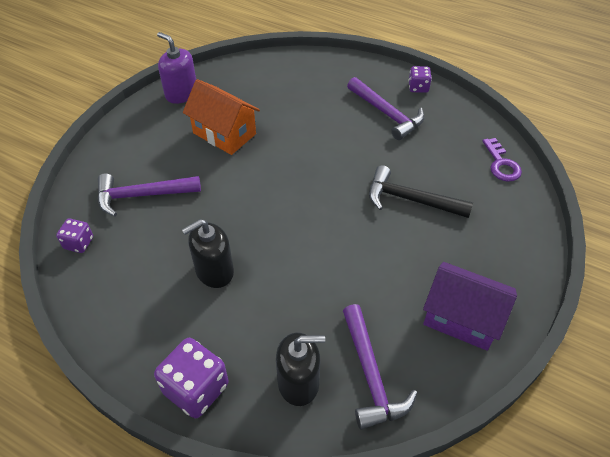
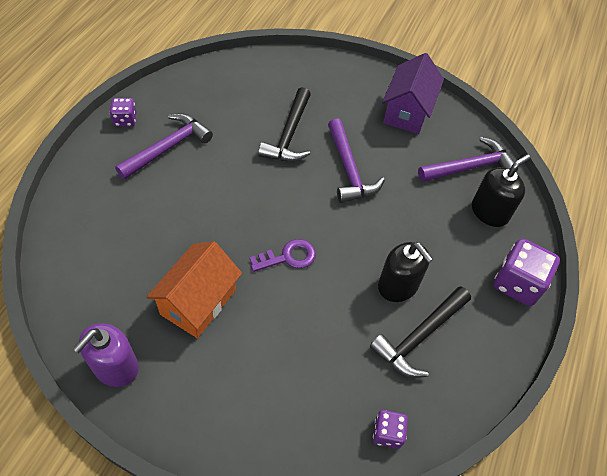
camera: 100 degrees left, 5 degrees up
purple hammer [97,173,201,217] -> purple hammer moved to [328,118,385,203]
black soap dispenser [276,332,325,406] -> black soap dispenser turned 60 degrees clockwise [472,154,530,227]
purple key [482,138,522,182] -> purple key moved to [250,239,316,272]
none -> black hammer [370,286,471,378]

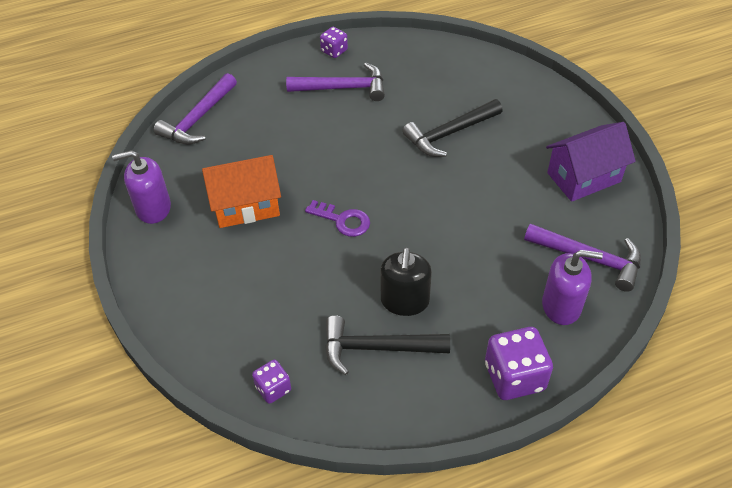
camera: 50 degrees right, 5 degrees down
purple hammer [328,118,385,203] -> purple hammer moved to [154,73,237,144]
black soap dispenser [472,154,530,227] -> purple soap dispenser [542,250,603,325]

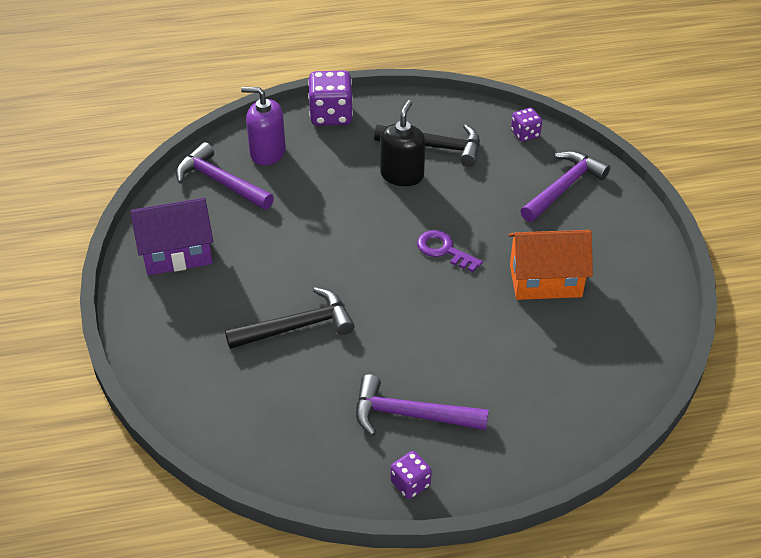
camera: 170 degrees left, 5 degrees down
purple soap dispenser [112,150,171,224] -> none
purple hammer [154,73,237,144] -> purple hammer moved to [521,151,610,222]

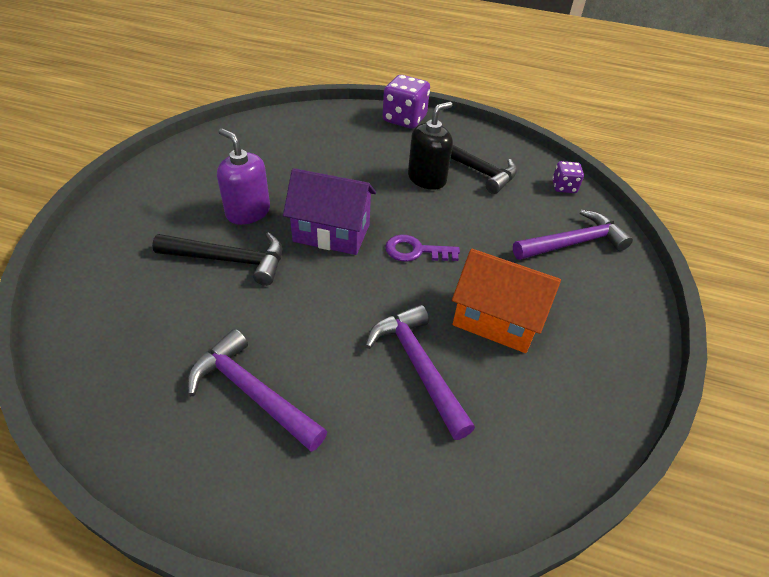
camera: 25 degrees right, 0 degrees up
purple house [130,198,213,275] -> purple house moved to [283,168,376,255]
purple hammer [176,142,274,210] -> purple hammer moved to [365,304,475,440]
purple soap dispenser [241,87,286,165] -> purple soap dispenser moved to [217,128,270,225]
purple dice [391,451,432,499] -> none
purple key [417,230,483,272] -> purple key turned 60 degrees counterclockwise [385,235,460,262]

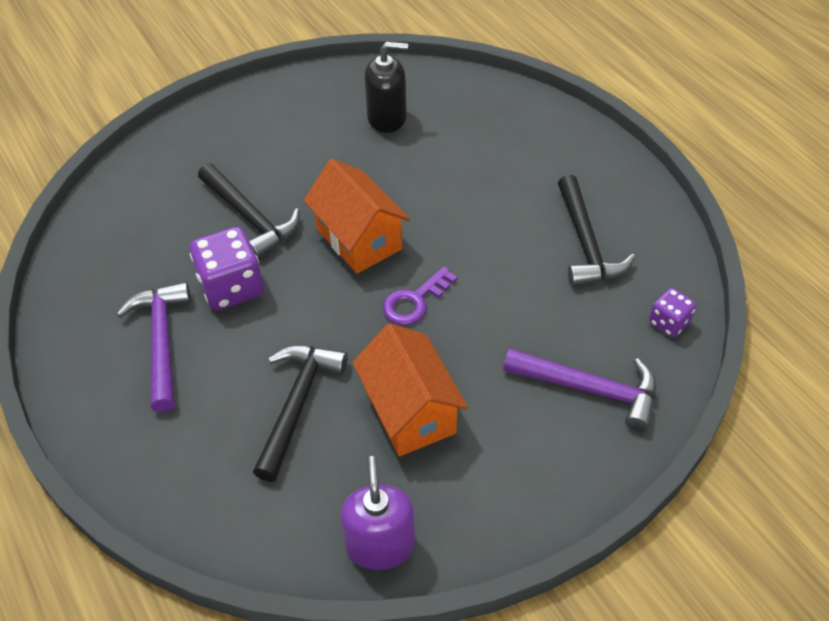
camera: 45 degrees right, 5 degrees up
purple soap dispenser [217,128,270,225] -> purple soap dispenser moved to [340,456,415,570]
purple house [283,168,376,255] -> orange house [304,159,410,273]
purple hammer [365,304,475,440] -> black hammer [253,345,348,482]
purple dice [383,75,430,129] -> purple dice moved to [190,227,264,310]
purple key [385,235,460,262] -> purple key turned 90 degrees counterclockwise [382,267,457,325]
black soap dispenser [408,102,453,190] -> black soap dispenser moved to [364,42,408,133]

